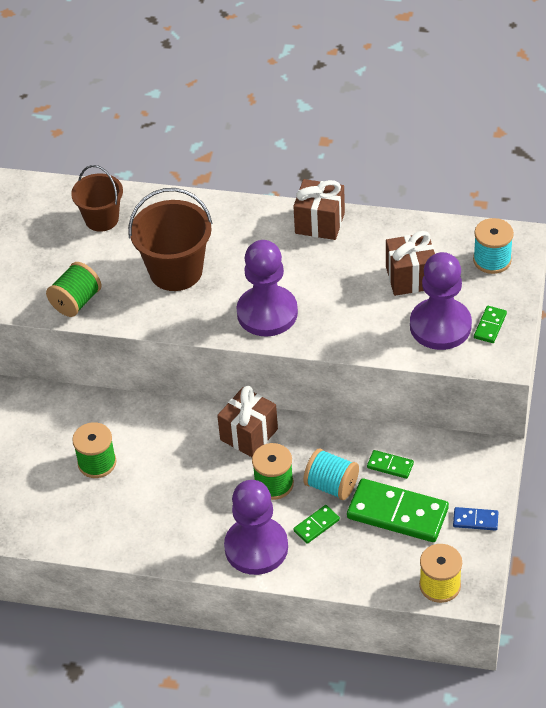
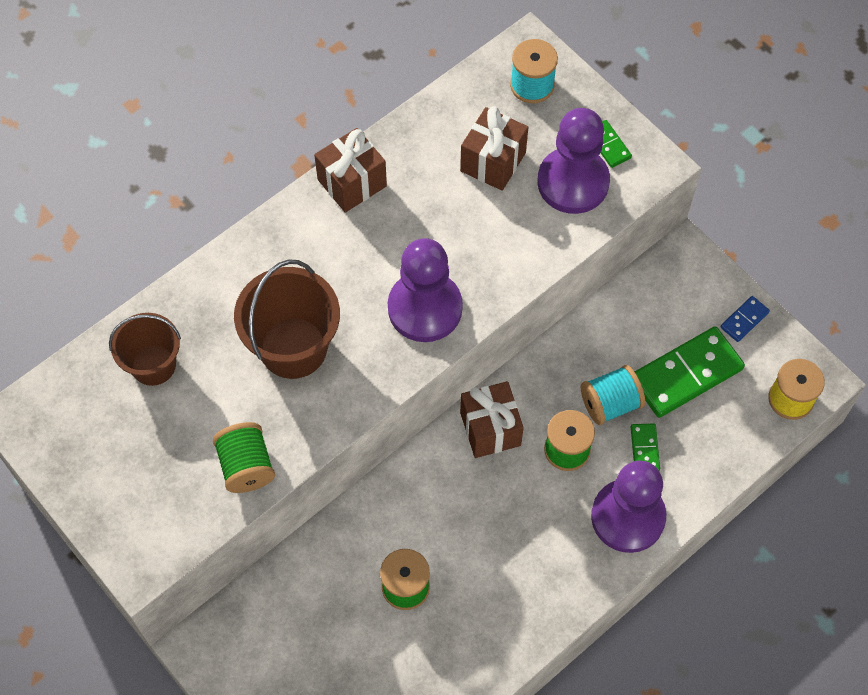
camera: 55 degrees left, 15 degrees up
green domino [367,450,414,479] -> none

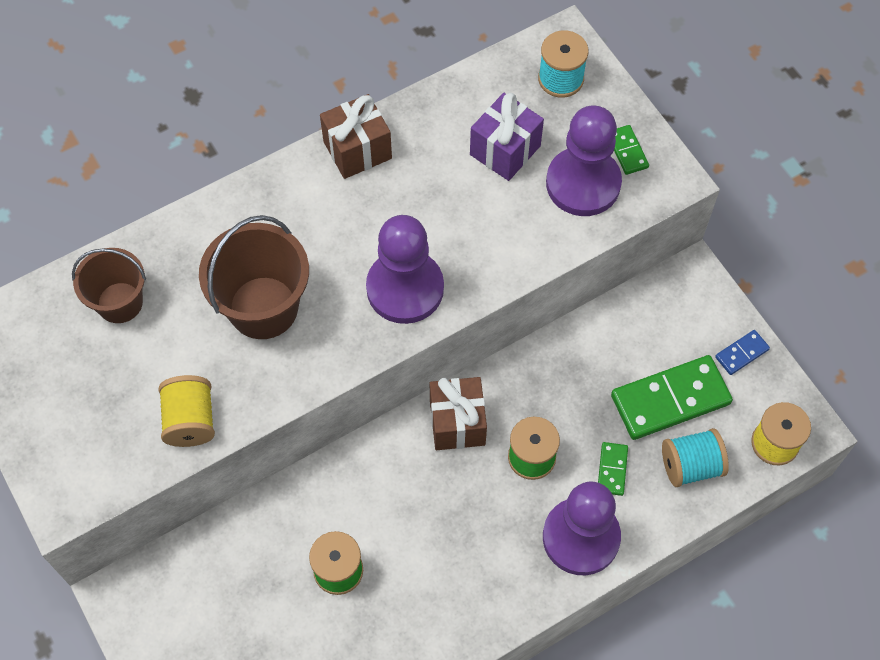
camera: 10 degrees right, 0 degrees up
green spool [213,422,275,493] -> yellow spool [158,375,215,447]
brown gift [460,107,528,191] -> purple gift [470,93,544,181]
turquoise spool [581,365,645,425] -> turquoise spool moved to [662,428,729,487]

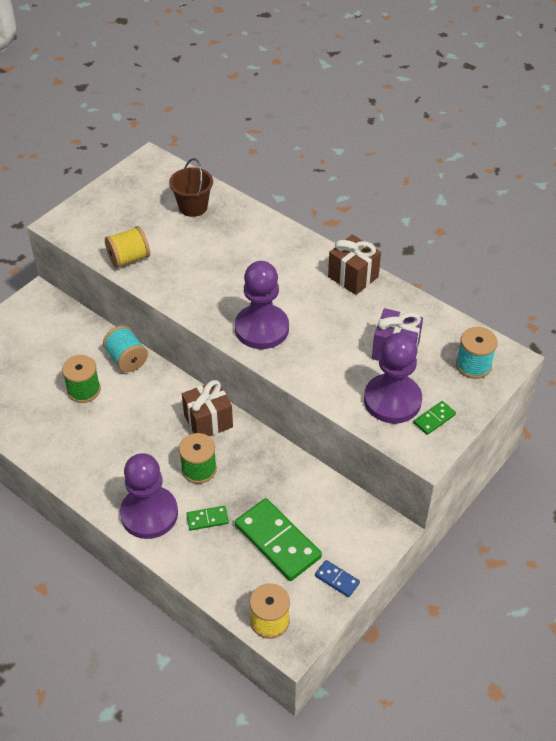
camera: 70 degrees right, 15 degrees down
brown bucket [199,215,309,339] -> none
turquoise spool [662,428,729,487] -> turquoise spool moved to [103,326,148,372]

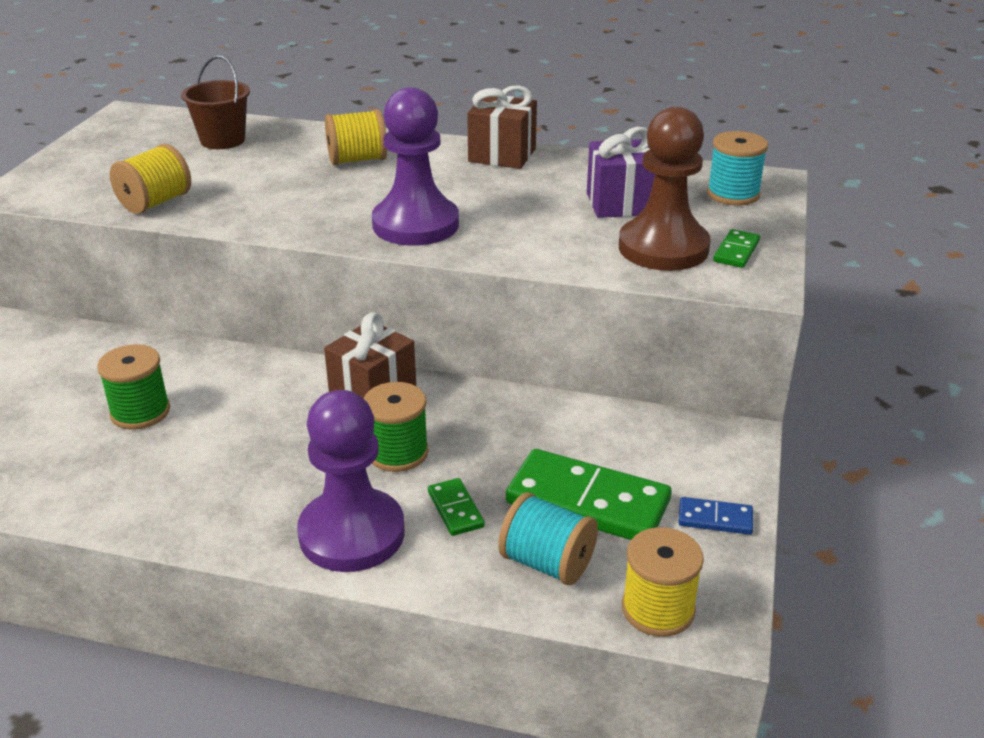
camera: 25 degrees left, 15 degrees down
turquoise spool [103,326,148,372] -> turquoise spool moved to [498,492,598,585]
green domino [186,506,229,531] -> green domino turned 75 degrees counterclockwise [428,478,485,536]
purple pawn [364,333,422,424] -> brown pawn [619,107,711,271]
none -> yellow spool [325,109,387,165]

